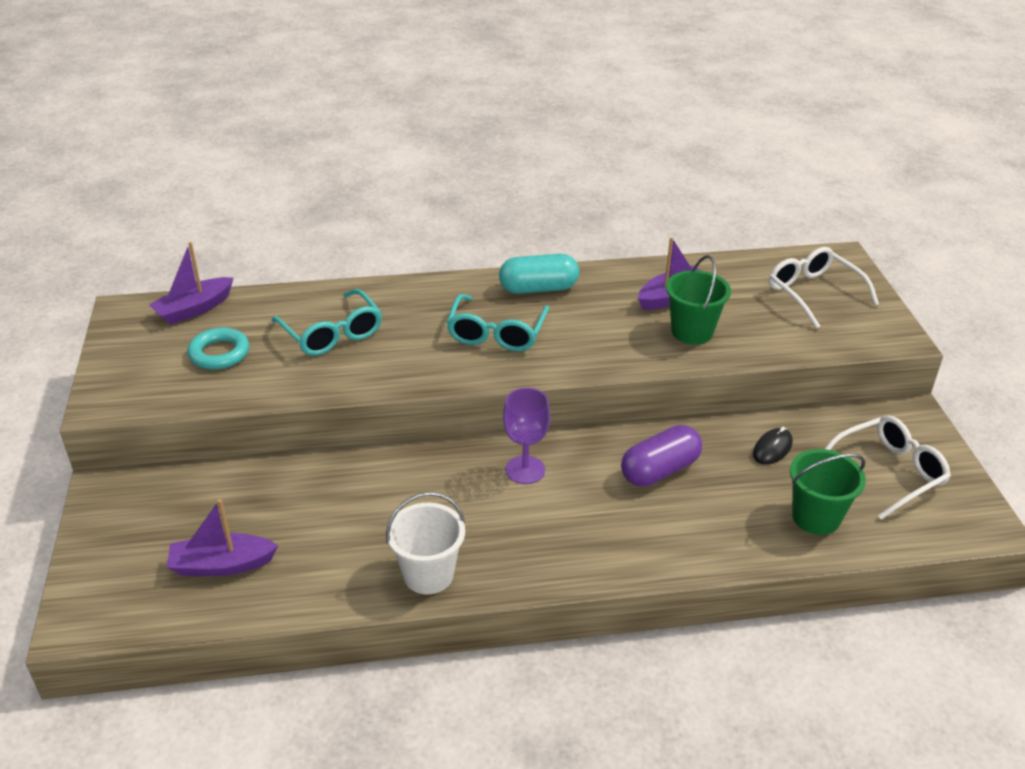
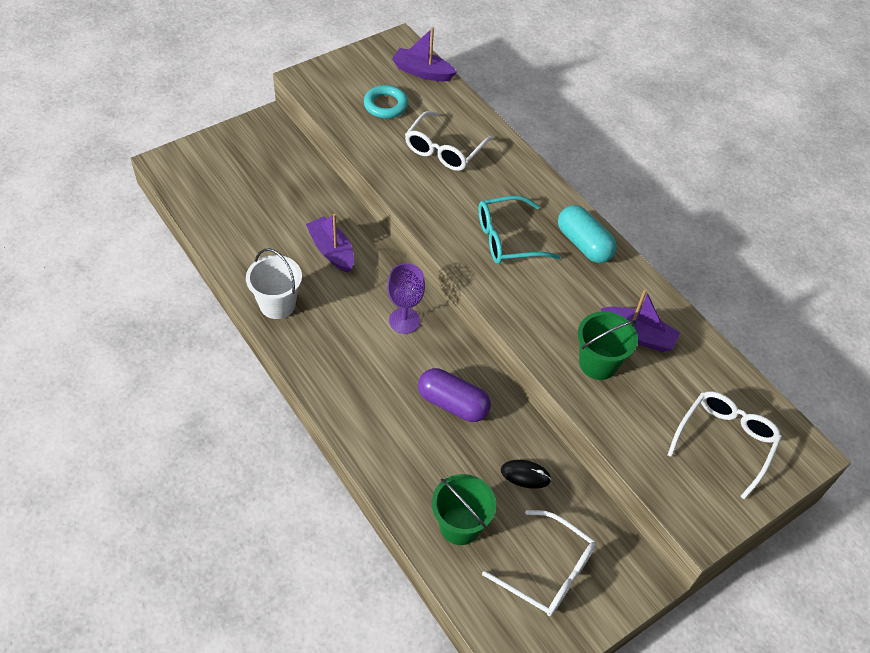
camera: 60 degrees right, 15 degrees up
purple boat [167,499,279,576] -> purple boat moved to [306,214,354,273]
turquoise glasses [271,289,382,356] -> white glasses [405,111,493,171]

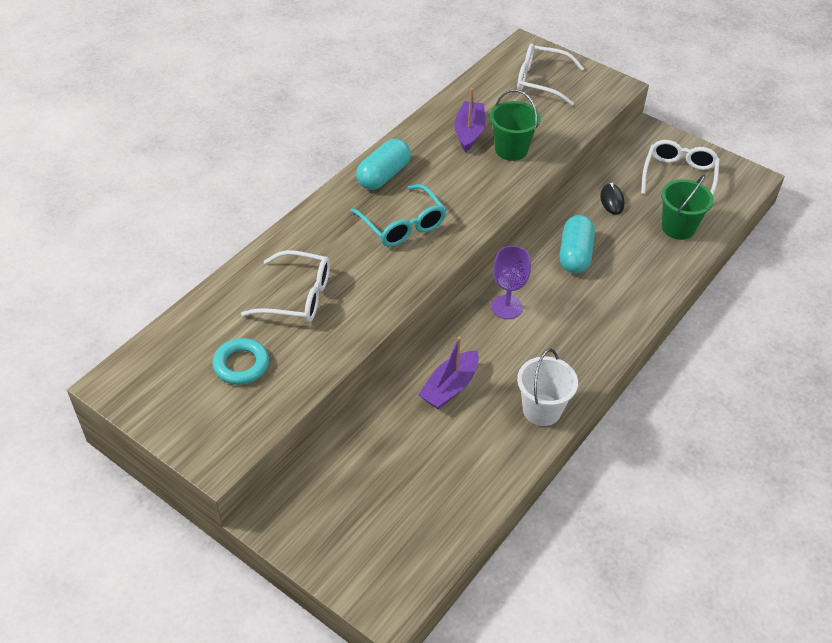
camera: 105 degrees left, 5 degrees down
purple boat [392,27,457,81] -> none
purple capsule [418,368,491,422] -> turquoise capsule [560,215,595,273]

